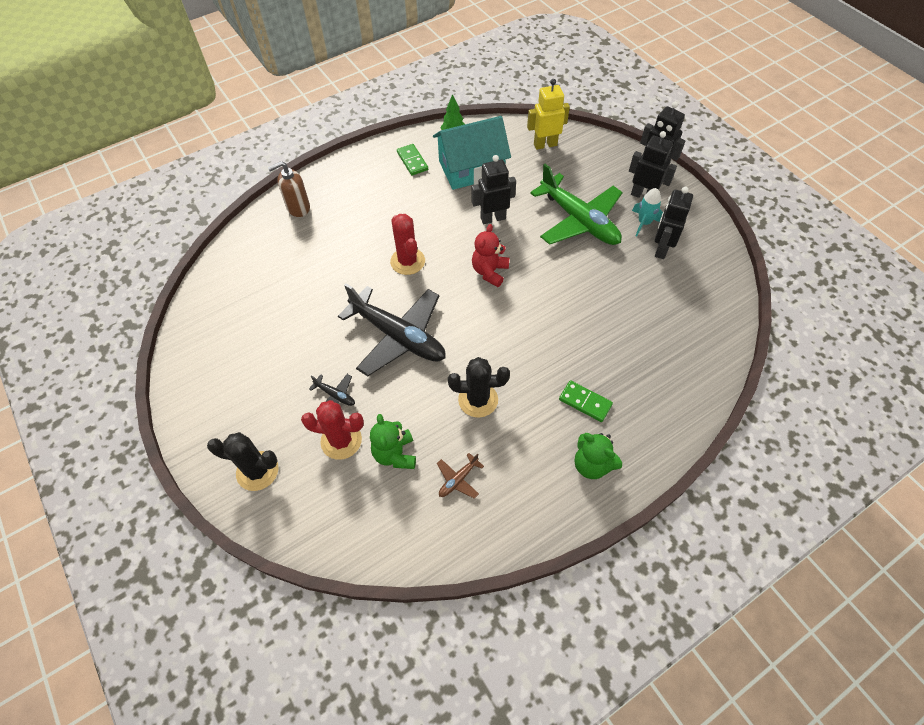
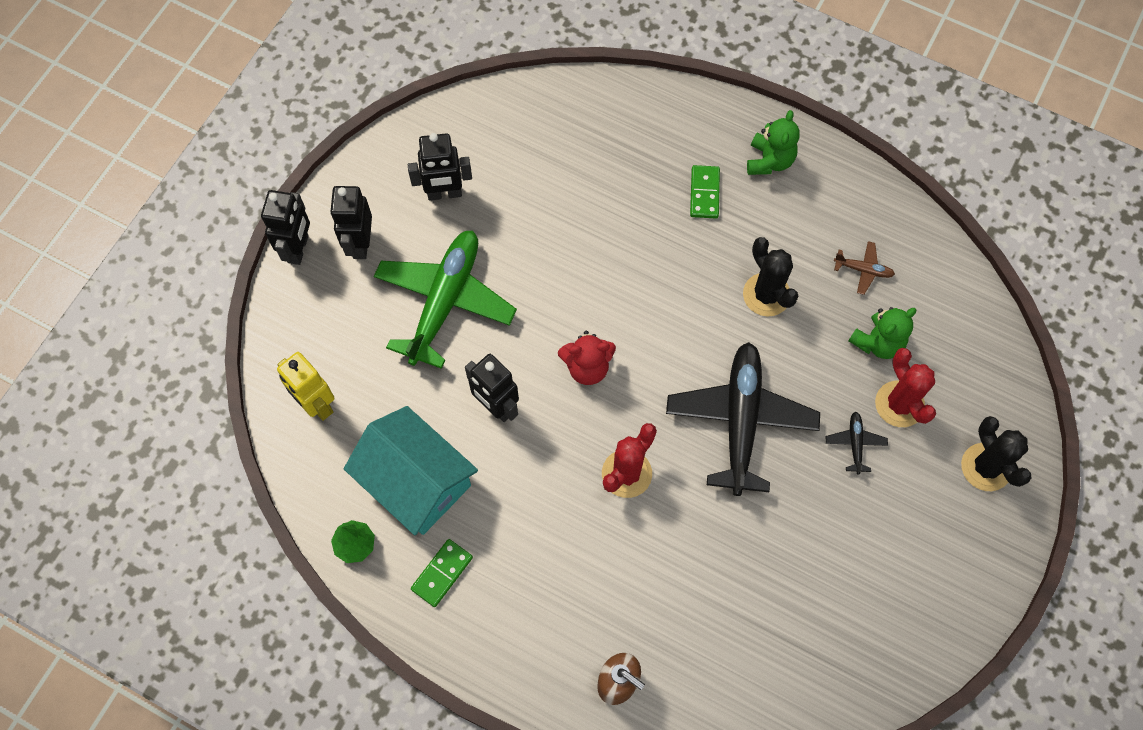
camera: 120 degrees left, 10 degrees up
turquoise rocket [632,188,663,236] -> none

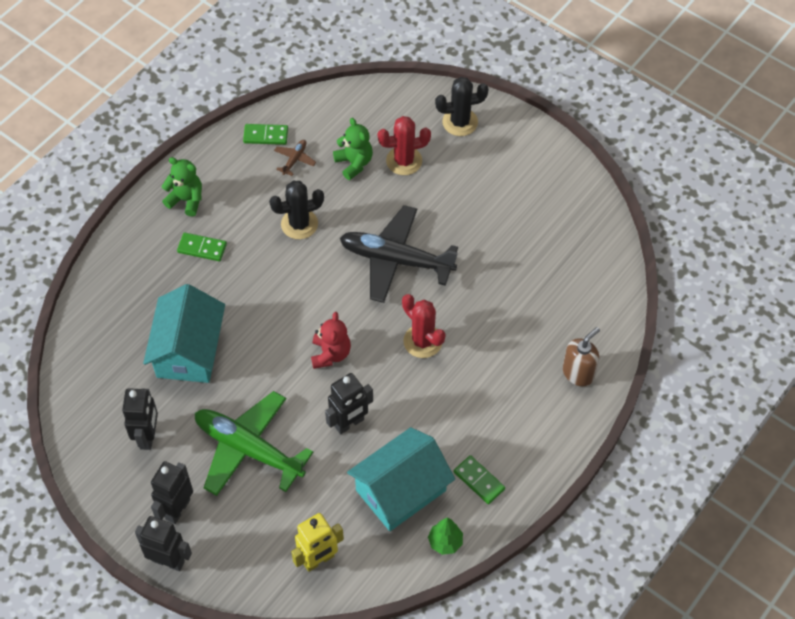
camera: 80 degrees left, 10 degrees down
black robot [330,186,372,259] -> black robot turned 105 degrees clockwise [151,461,193,524]
black plane [826,412,888,474] -> none
none -> turquoise house [143,284,225,383]
none -> green domino [243,124,288,145]

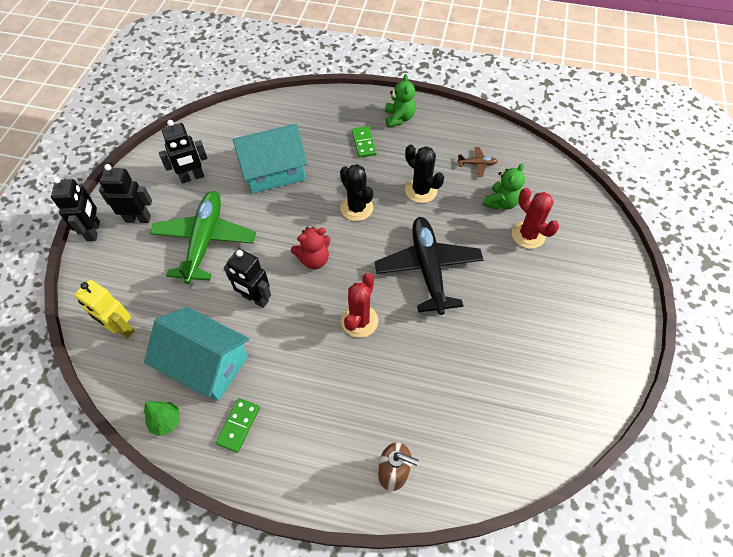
camera: 65 degrees right, 0 degrees up
green domino [243,124,288,145] -> none
black cactus [435,77,489,136] -> black cactus moved to [340,164,373,221]

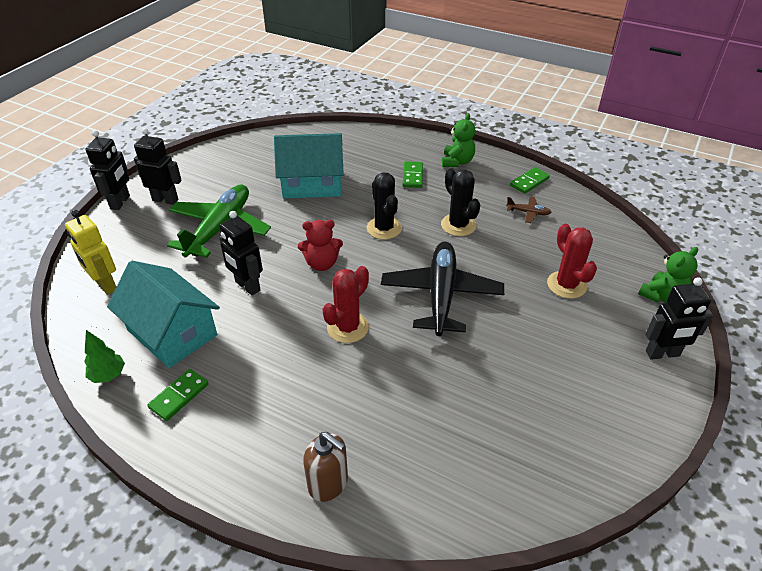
camera: 15 degrees right, 15 degrees down
black robot [159,120,207,183] -> black robot moved to [645,277,713,360]
green teddy bear [482,163,525,210] -> green teddy bear moved to [638,247,698,303]
none -> green domino [510,167,550,194]

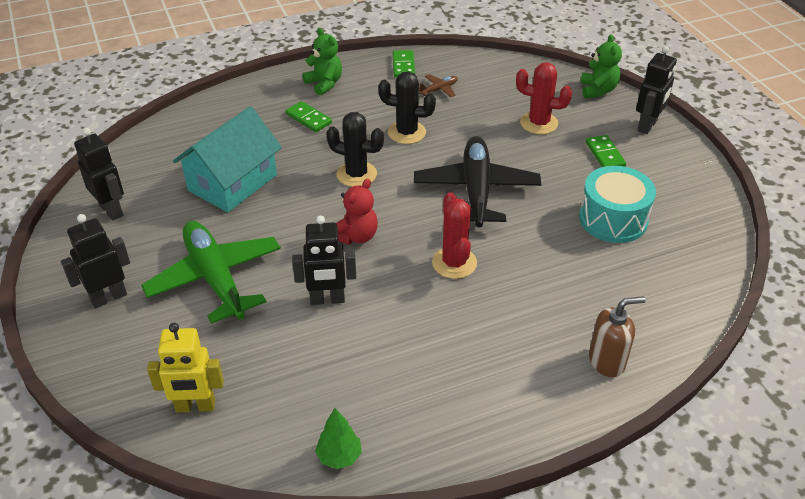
camera: 50 degrees left, 0 degrees up
black robot [86,130,130,210] -> black robot moved to [74,128,124,220]
turquoise house [107,261,220,368] -> none
green domino [147,369,209,421] -> green domino moved to [586,135,626,167]
black plane [381,242,504,336] -> black plane turned 45 degrees clockwise [414,136,541,228]
none -> turquoise drum [579,166,656,243]

